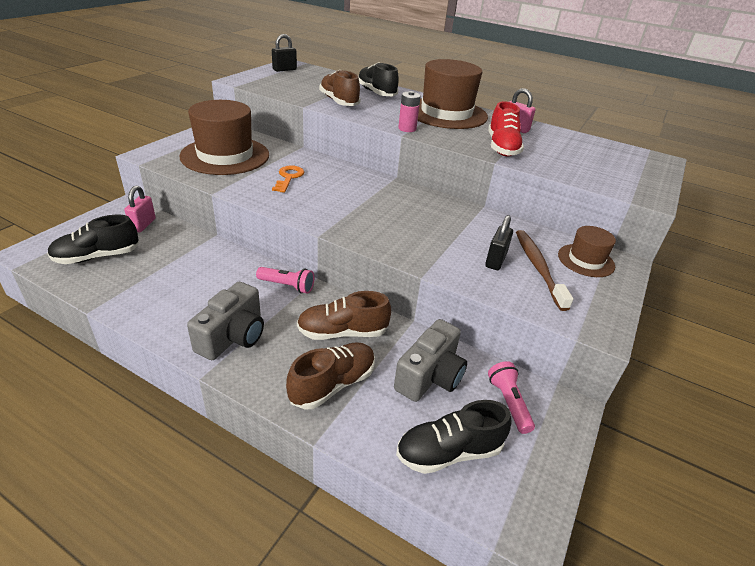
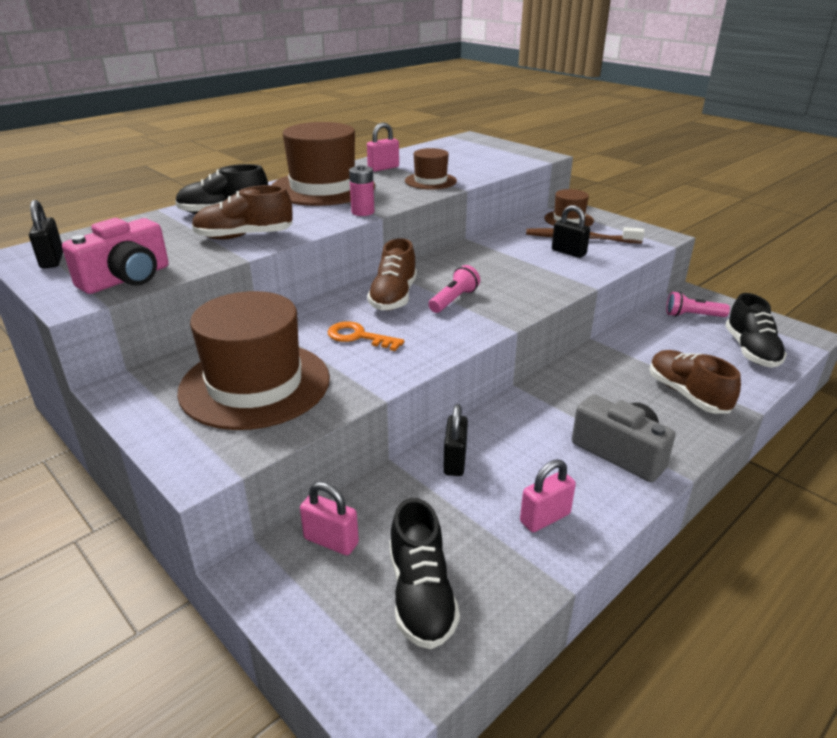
camera: 70 degrees left, 5 degrees down
pink flashlight [256,267,314,294] -> pink flashlight moved to [428,265,480,313]
brown shoe [297,291,391,340] -> brown shoe moved to [367,238,417,311]
grey camera [394,319,467,402] -> none
red shoe [488,101,524,156] -> brown hat [405,148,457,190]
none -> pink camera [62,218,169,294]
none -> black padlock [443,404,468,476]
none -> pink padlock [520,459,576,532]

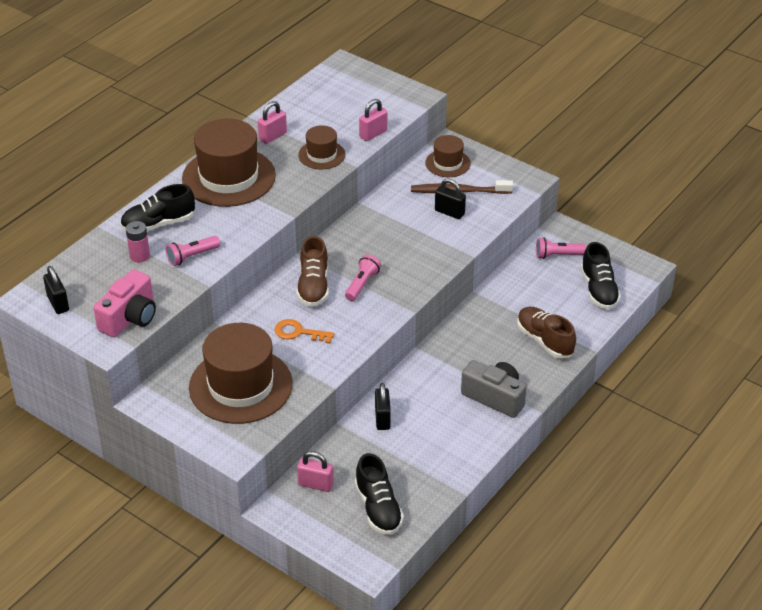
camera: 10 degrees left, 10 degrees up
brown shoe [192,185,293,240] -> pink flashlight [166,236,220,266]
pink battery [349,165,374,216] -> pink battery moved to [126,221,150,262]
pink padlock [520,459,576,532] -> pink padlock moved to [359,99,387,141]

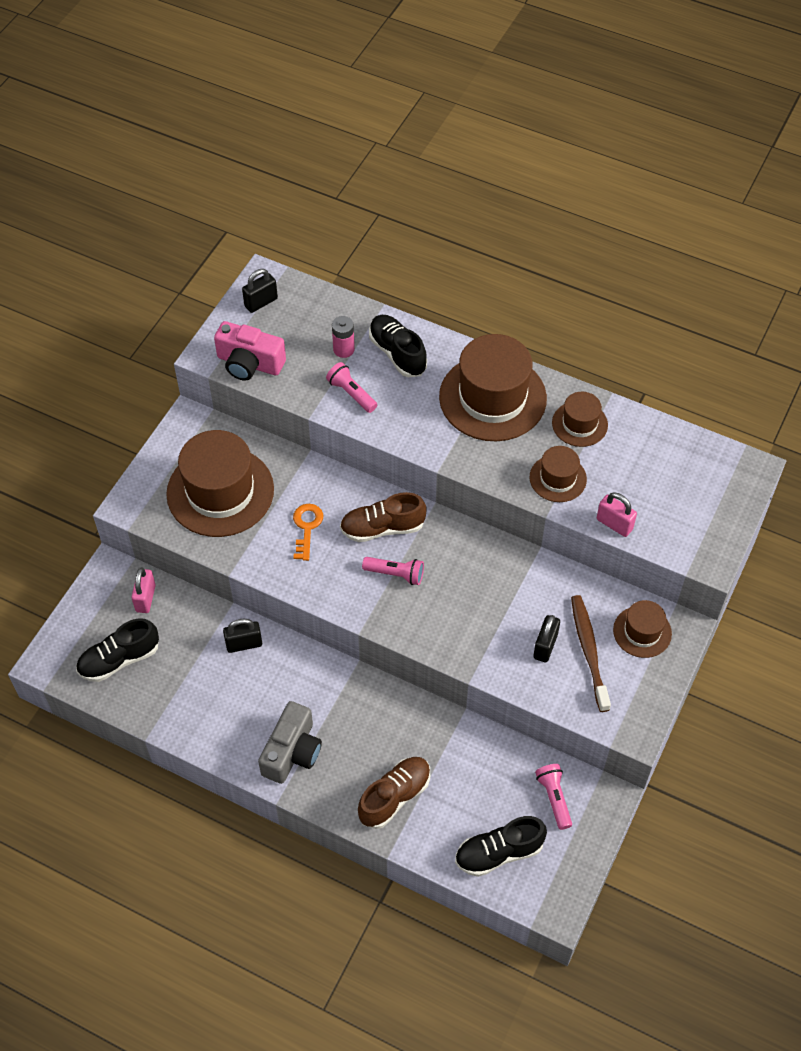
camera: 80 degrees right, 15 degrees up
pink padlock [258,101,287,144] -> brown hat [552,392,608,447]

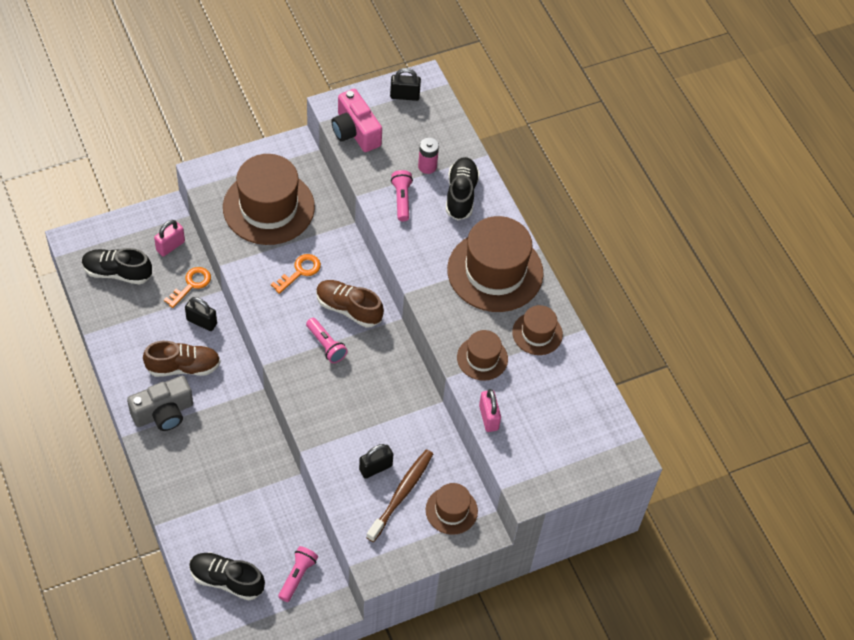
camera: 35 degrees right, 0 degrees up
brown shoe [358,757,430,829] -> brown shoe moved to [143,341,221,377]
none -> orange key [164,267,211,308]

